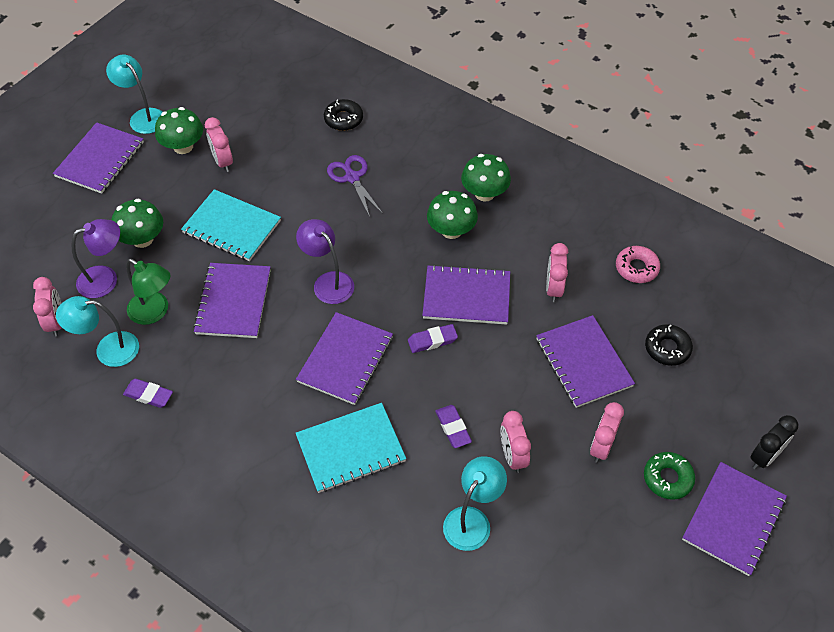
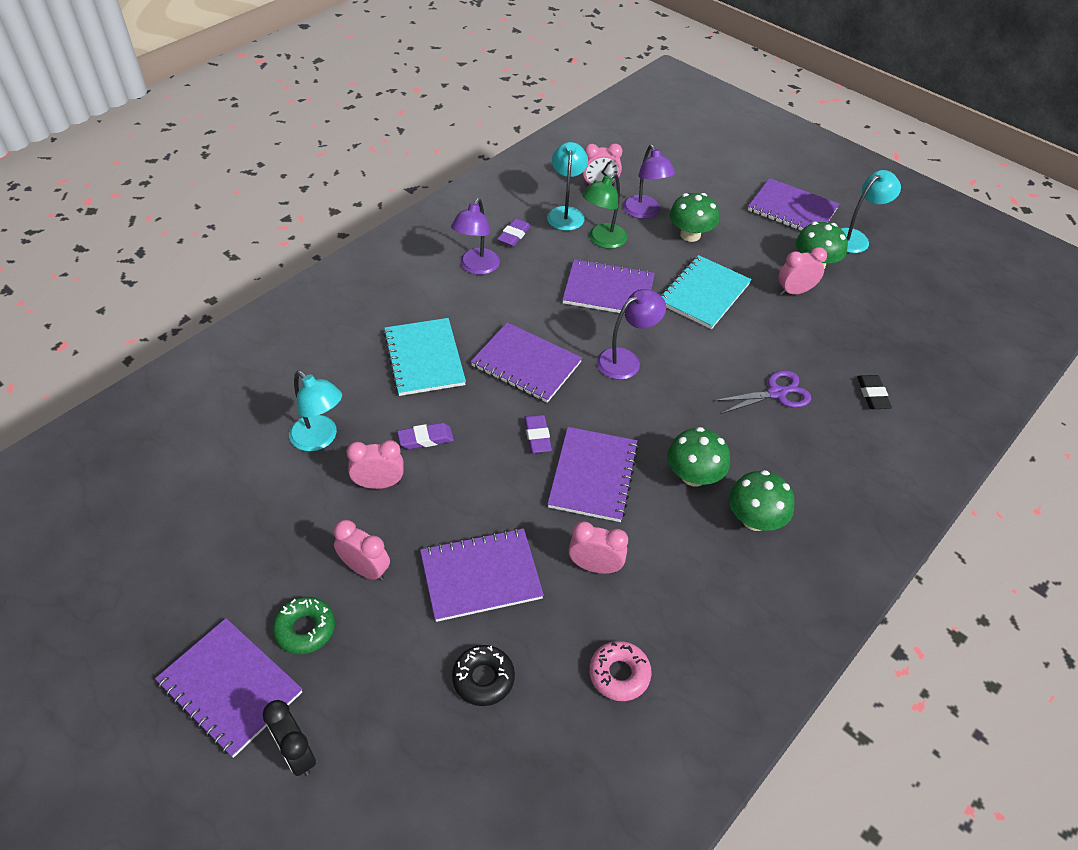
camera: 95 degrees right, 5 degrees down
black donut [324,99,363,131] -> black eraser [857,375,892,409]
none -> purple lamp [451,198,500,275]

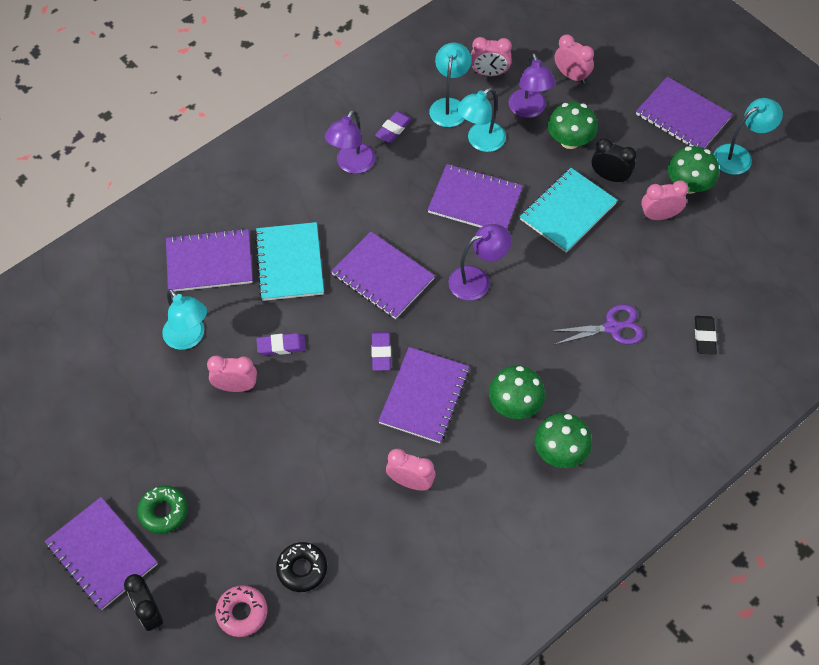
camera: 10 degrees right, 10 degrees up
pink clock [334,520,390,581] -> pink clock moved to [555,35,594,84]
purple notebook [420,528,544,622] -> purple notebook moved to [166,228,253,292]
green lamp [582,173,628,249] -> turquoise lamp [457,88,506,152]
pink donut [589,641,652,701] -> pink donut moved to [215,585,267,637]
none -> black clock [592,138,636,183]

